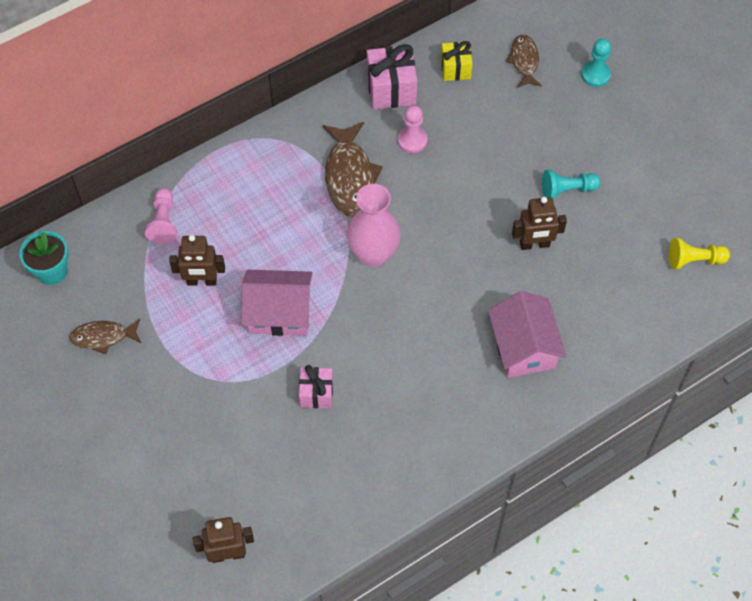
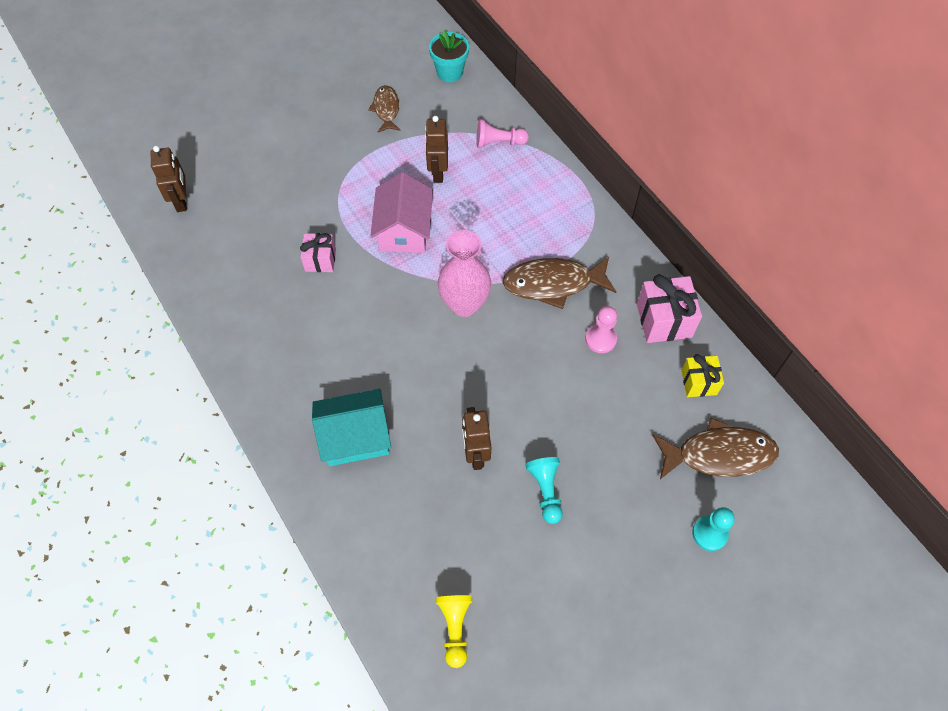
camera: 90 degrees right, 0 degrees up
pink house [488,291,567,378] -> turquoise house [312,389,391,466]
brown fish [506,34,542,88] -> brown fish [652,418,779,479], size x1.67

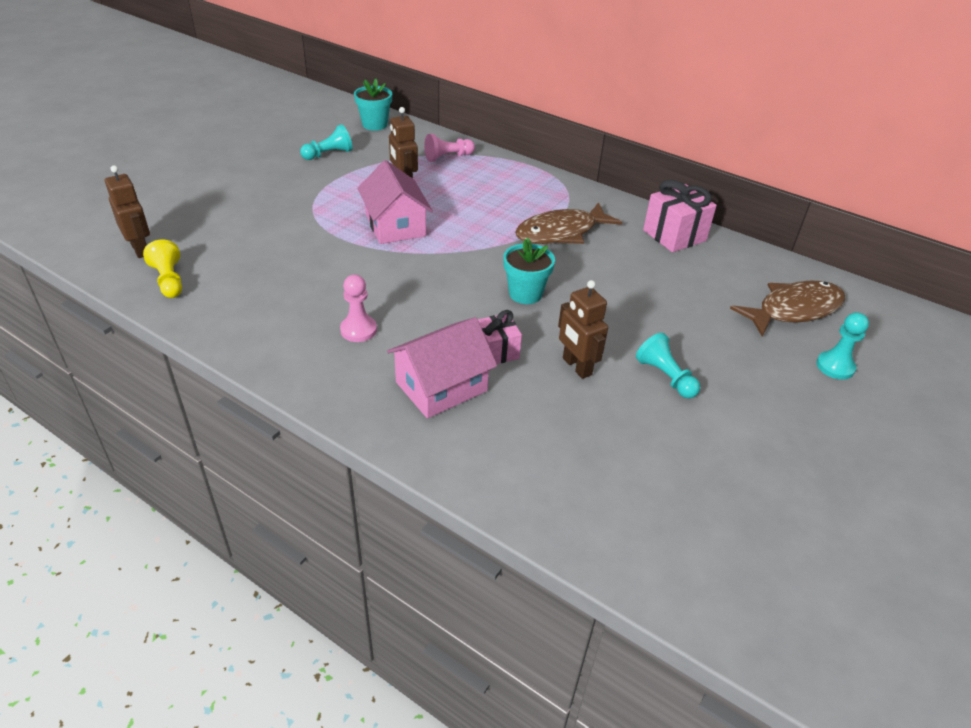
camera: 25 degrees left, 20 degrees down
pink gift [300,233,336,272] -> pink gift moved to [478,310,522,364]
turquoise house [312,389,391,466] -> pink house [387,317,497,419]
brown fish [368,85,401,132] -> turquoise pawn [300,124,353,160]
yellow pawn [436,595,472,668] -> yellow pawn moved to [143,239,182,298]
pink vase [438,230,491,317] -> none
pink pawn [585,306,617,353] -> pink pawn moved to [340,275,377,342]
yellow gift [681,354,724,397] -> none
none -> turquoise flower pot [503,237,555,304]

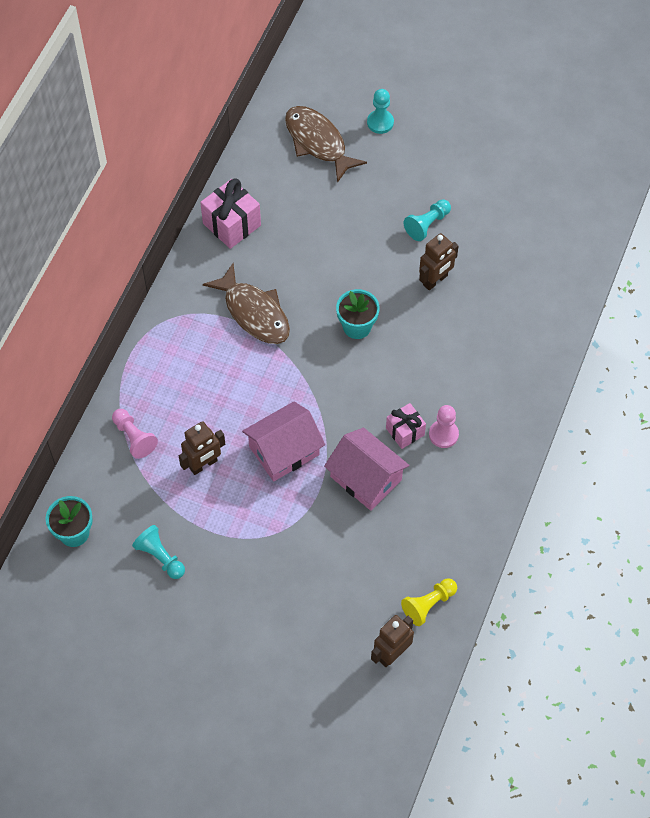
camera: 100 degrees left, 20 degrees up
pink house [387,317,497,419] -> pink house moved to [324,428,410,511]
pink gift [478,310,522,364] -> pink gift moved to [386,403,426,449]

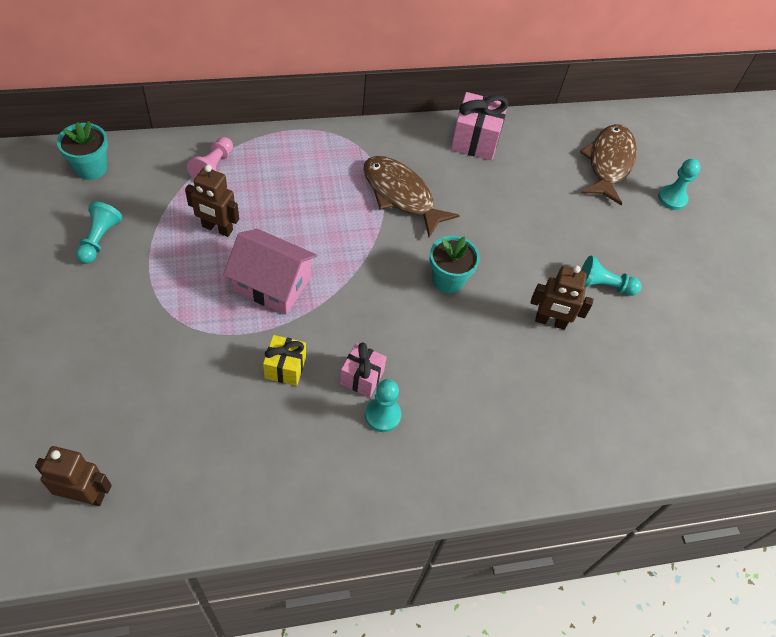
camera: 50 degrees right, 5 degrees down
brown fish [203,263,290,344] -> brown fish turned 120 degrees clockwise [364,156,460,237]
pink house [324,428,410,511] -> yellow gift [263,335,306,386]
yellow pawn [401,578,457,626] -> none
pink pawn [429,405,459,448] -> turquoise pawn [365,379,401,432]

